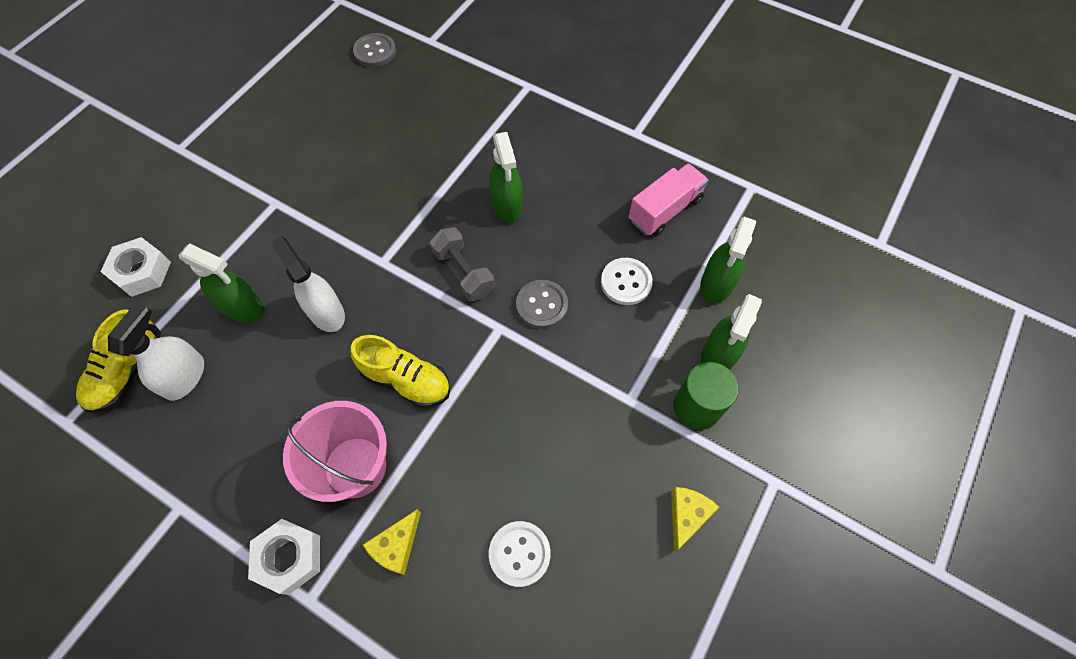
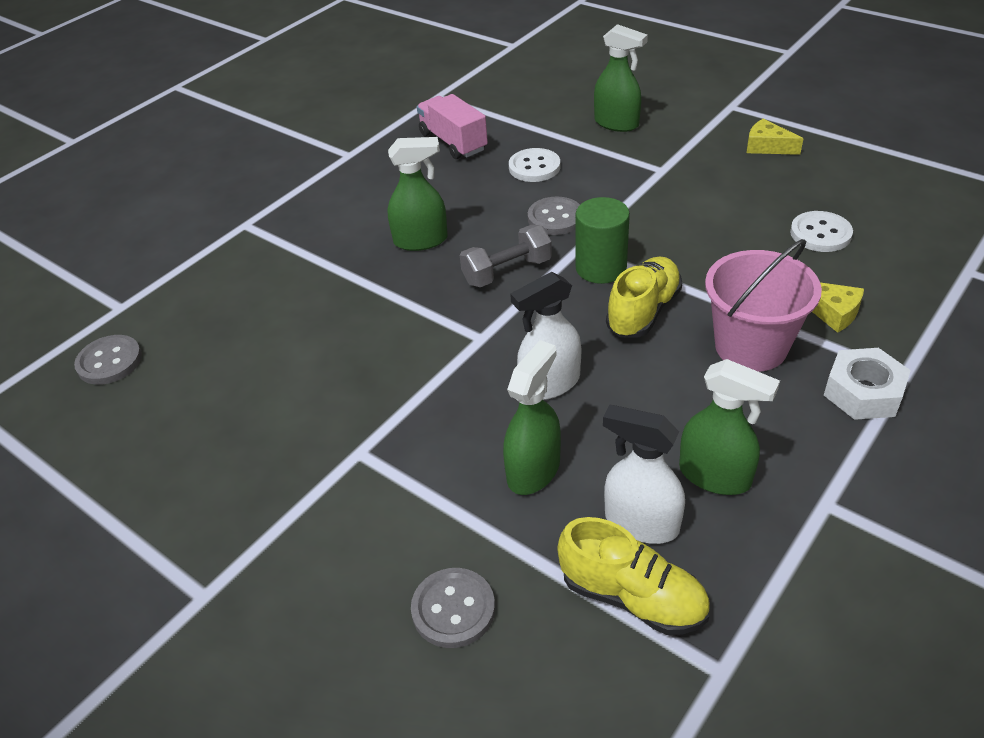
camera: 80 degrees left, 20 degrees down
white nut [101,237,171,297] -> grey button [411,568,495,648]
green cylinder [674,362,739,430] -> green cylinder moved to [576,197,630,284]
green spray bottle [700,217,756,304] -> green spray bottle moved to [679,359,780,495]

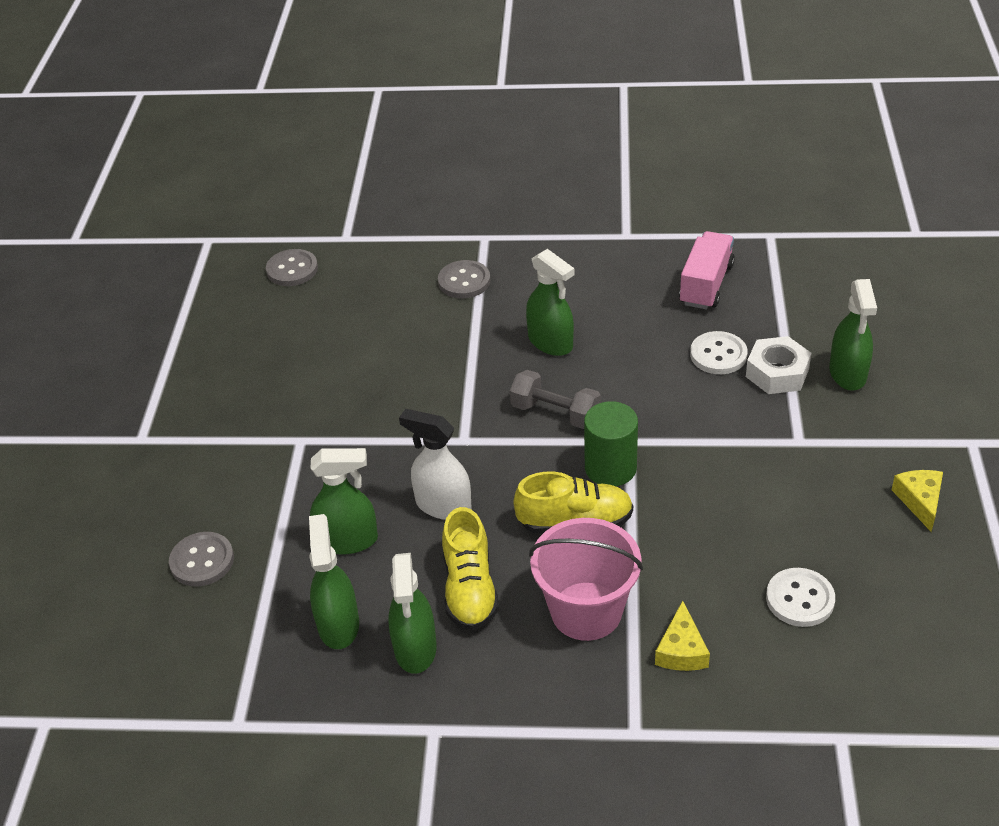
camera: 55 degrees right, 0 degrees up
grey button [528,197,580,235] -> grey button moved to [438,260,490,298]
yellow shoe [557,517,710,635] -> yellow shoe moved to [442,507,499,630]
white spray bottle [603,405,685,544] -> green spray bottle [309,514,359,649]
white nut [824,348,911,420] -> white nut moved to [746,336,811,394]

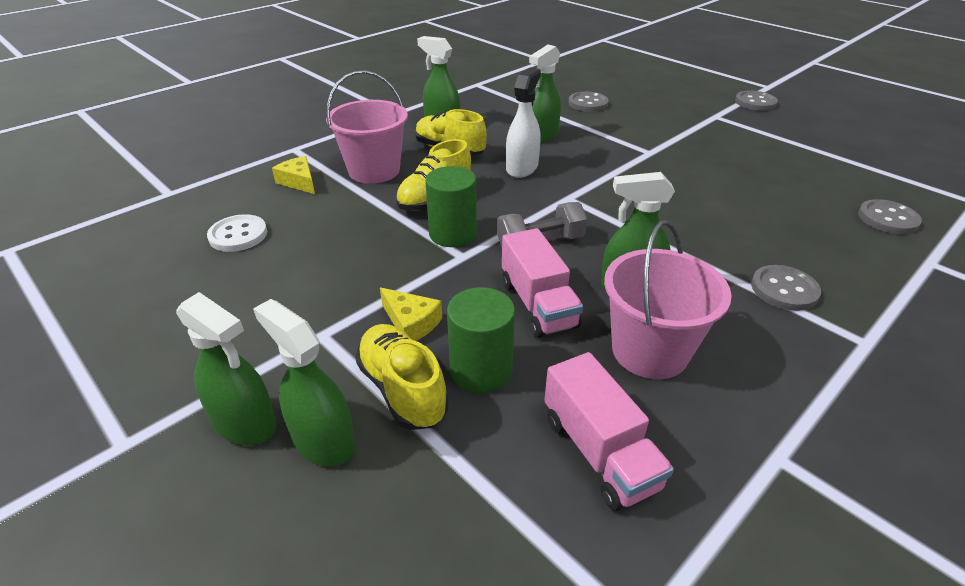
camera: 130 degrees right, 5 degrees down
green spray bottle [309,514,359,649] -> green spray bottle moved to [176,292,277,446]
white spray bottle [399,409,472,520] -> white spray bottle turned 45 degrees counterclockwise [506,68,541,178]
white button [690,331,747,374] -> green cylinder [447,287,515,393]
white nut [746,336,811,394] -> yellow shoe [355,324,449,430]
yellow cheese [891,470,943,532] -> yellow cheese moved to [380,288,442,341]
none -> pink truck [502,228,583,338]
none -> pink bucket [604,220,731,379]
none -> grey button [735,91,778,111]

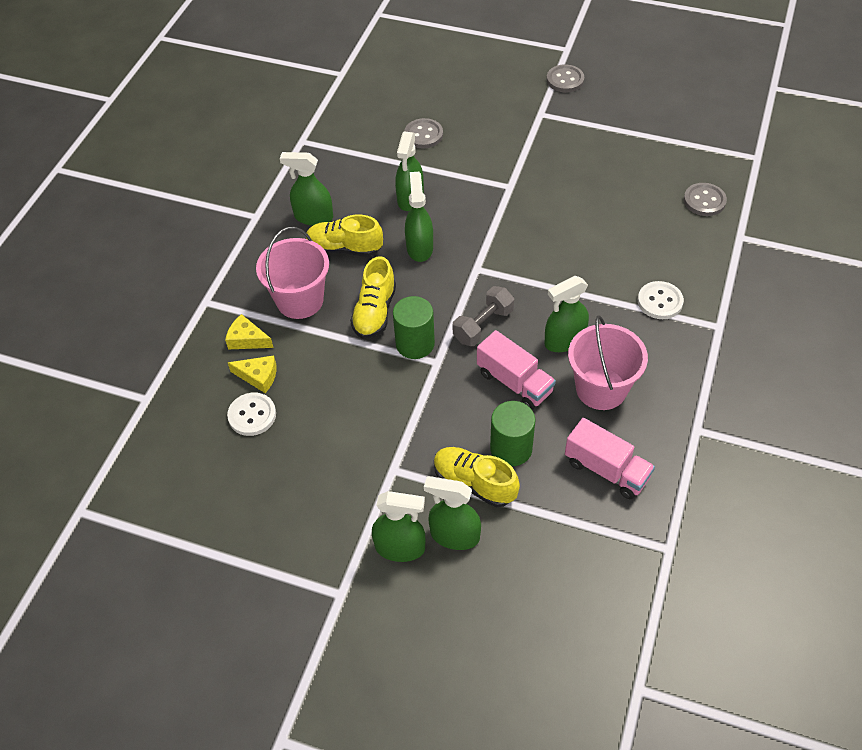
camera: 25 degrees left, 15 degrees up
yellow cheese [380,288,442,341] -> yellow cheese moved to [228,355,276,393]
white spray bottle [506,68,541,178] -> green spray bottle [405,172,433,262]
grey button [751,265,821,311] -> white button [638,281,684,319]

